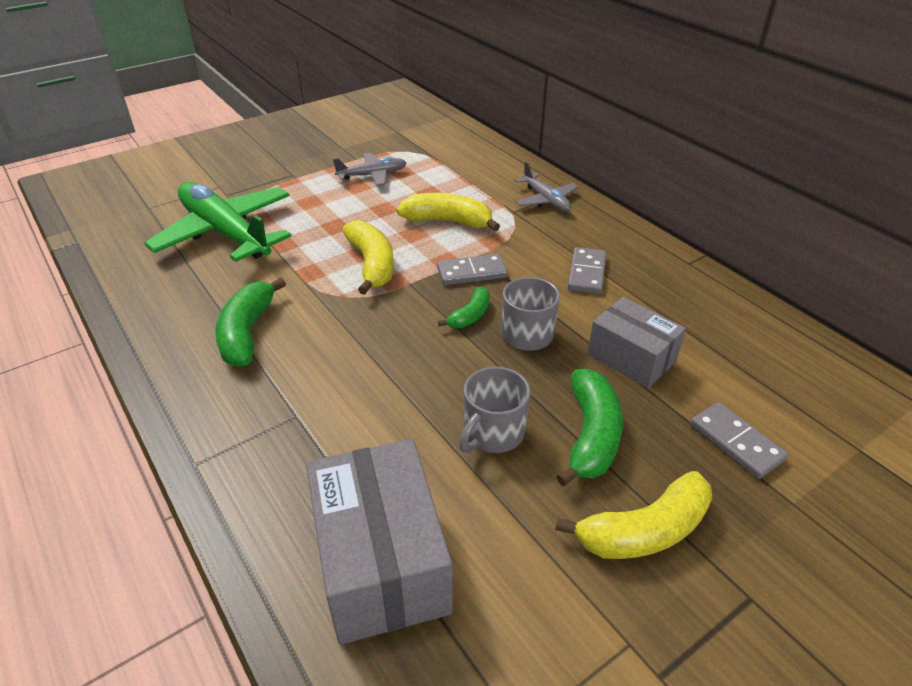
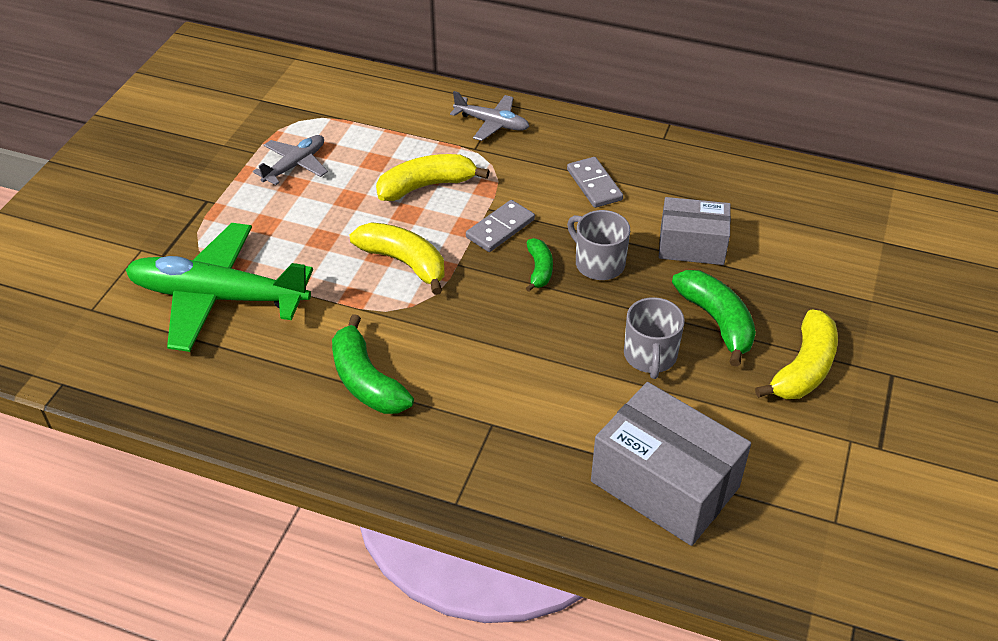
camera: 35 degrees left, 5 degrees up
grey domino [691,402,788,479] -> none

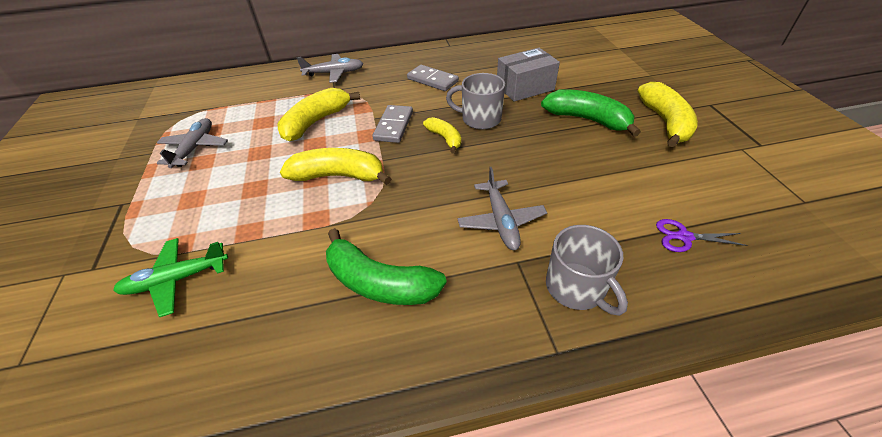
camera: 30 degrees left, 0 degrees up
green plane [126,223,313,352] -> green plane [113,238,228,317], size x0.51
green banana [526,238,553,292] -> yellow banana [423,117,461,153]
grey box [591,382,751,546] -> purple scissors [656,219,748,252]
grey mug [624,297,685,379] -> grey mug moved to [546,225,628,316]
none -> grey plane [457,167,547,250]

